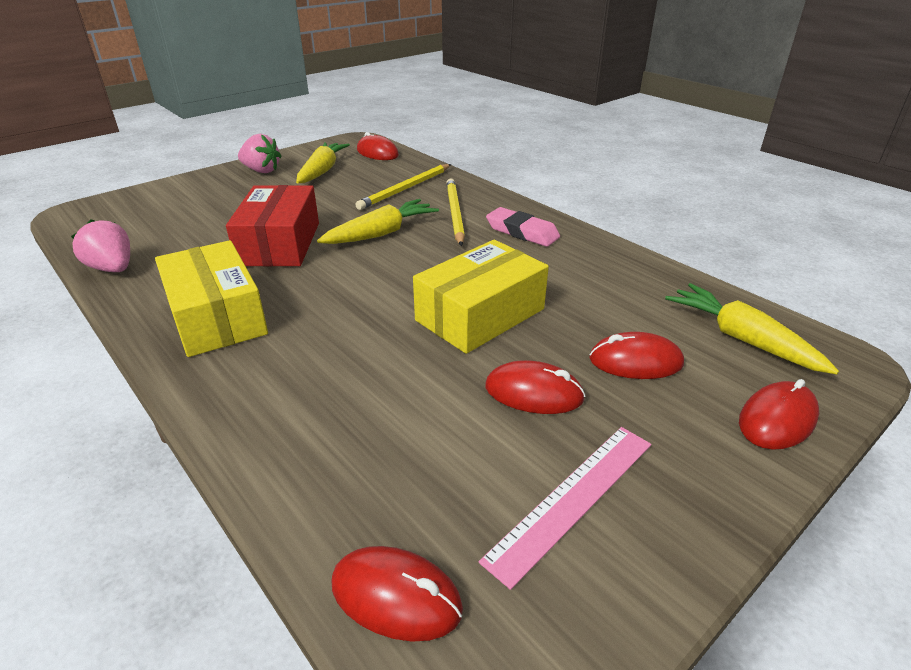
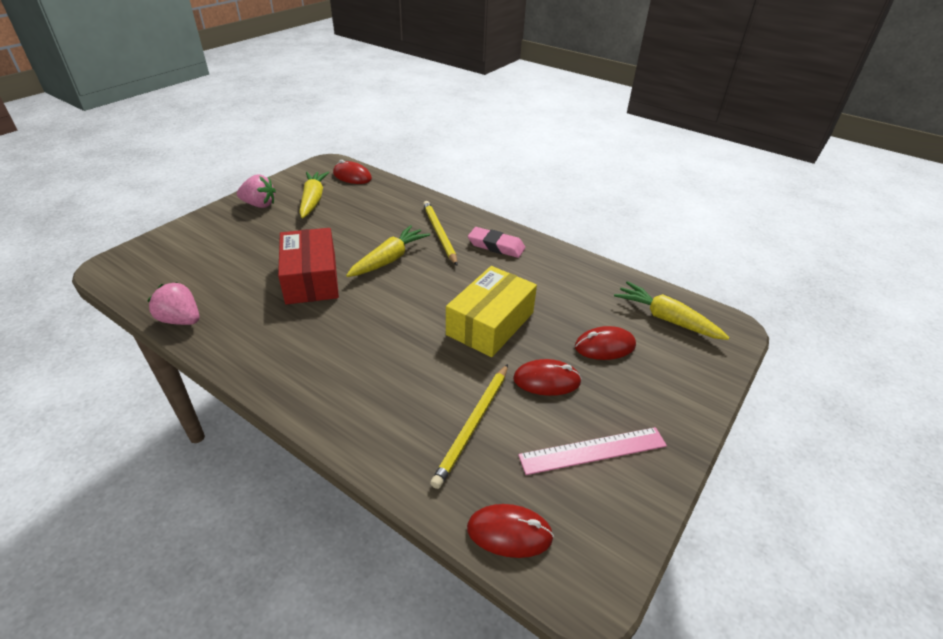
camera: 15 degrees left, 5 degrees up
yellow box [155,240,268,357] -> none
yellow pencil [355,164,451,210] -> yellow pencil moved to [430,364,508,489]
pink ruler [479,427,651,590] -> pink ruler turned 45 degrees clockwise [518,427,667,475]
red mouse [739,379,819,450] -> none

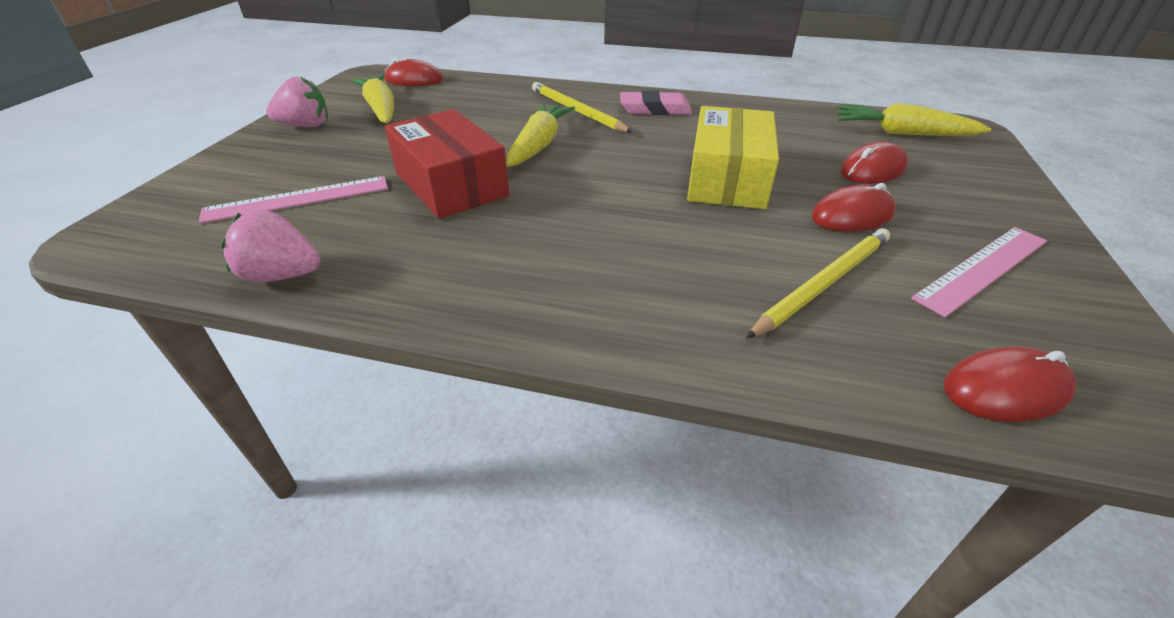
camera: 20 degrees left, 0 degrees up
yellow pencil [430,364,508,489] -> yellow pencil turned 135 degrees counterclockwise [746,228,890,339]
none -> pink ruler [198,176,388,224]

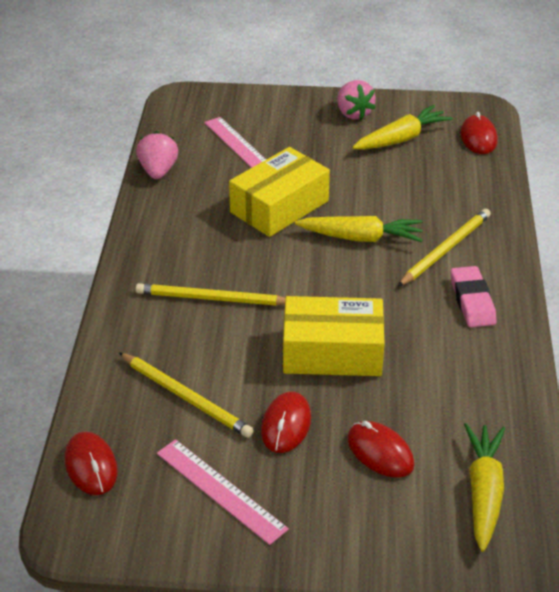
camera: 80 degrees right, 0 degrees up
red box [385,109,510,219] -> yellow box [229,147,330,237]
red mouse [811,183,896,232] -> red mouse turned 45 degrees clockwise [261,392,311,453]
none -> yellow pencil [136,283,285,306]

